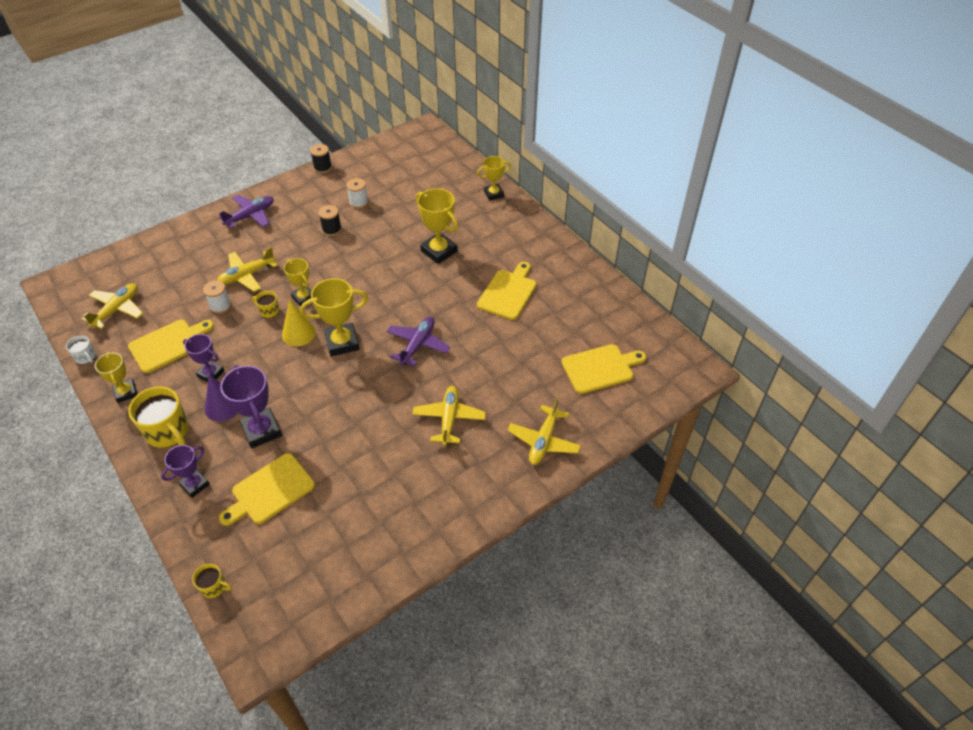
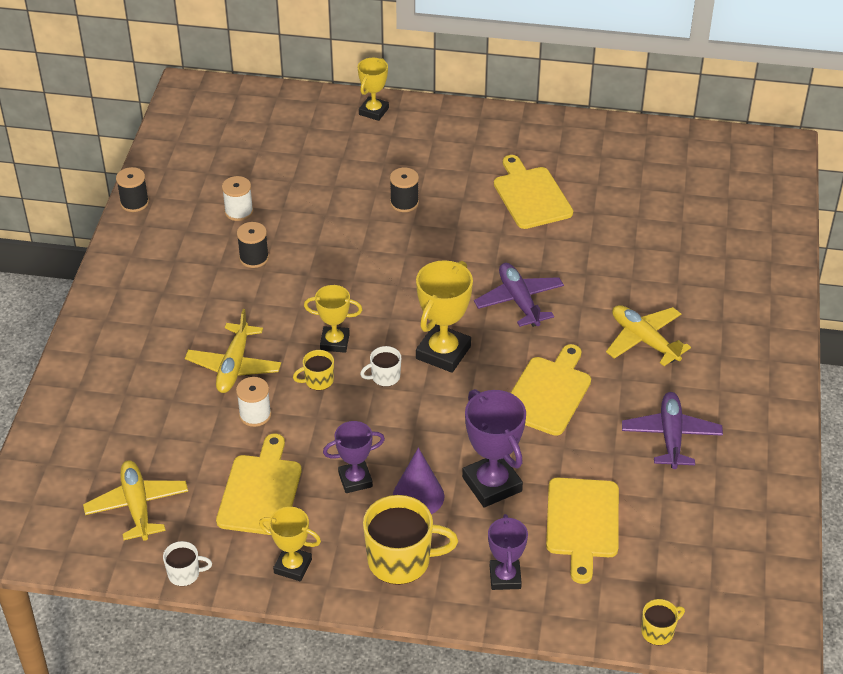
camera: 45 degrees left, 5 degrees down
purple plane [219,195,274,229] -> purple plane moved to [622,392,723,469]
purple trophy [220,365,282,448] -> purple trophy turned 45 degrees clockwise [462,389,526,508]
yellow cone [282,300,316,346] -> white mug [360,346,401,387]
yellow trophy [416,188,458,264] -> black spool [390,168,419,212]
yellow plane [507,398,581,465] -> none
yellow cutting board [561,344,646,394] -> yellow cutting board moved to [511,344,591,436]

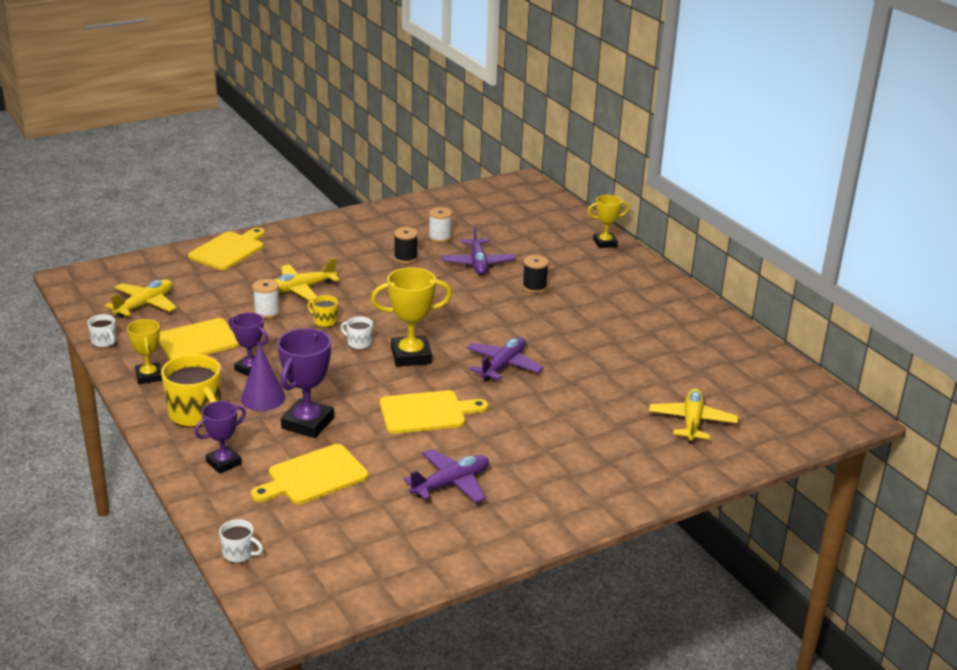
camera: 50 degrees right, 15 degrees down
black spool [116,167,149,212] -> none
yellow trophy [304,285,363,353] -> none
yellow cutting board [494,155,573,229] -> yellow cutting board moved to [188,228,265,270]
yellow plane [606,305,691,366] -> yellow plane moved to [649,388,738,443]
yellow mug [641,599,685,645] -> white mug [219,519,263,563]
none -> purple plane [442,225,515,275]

